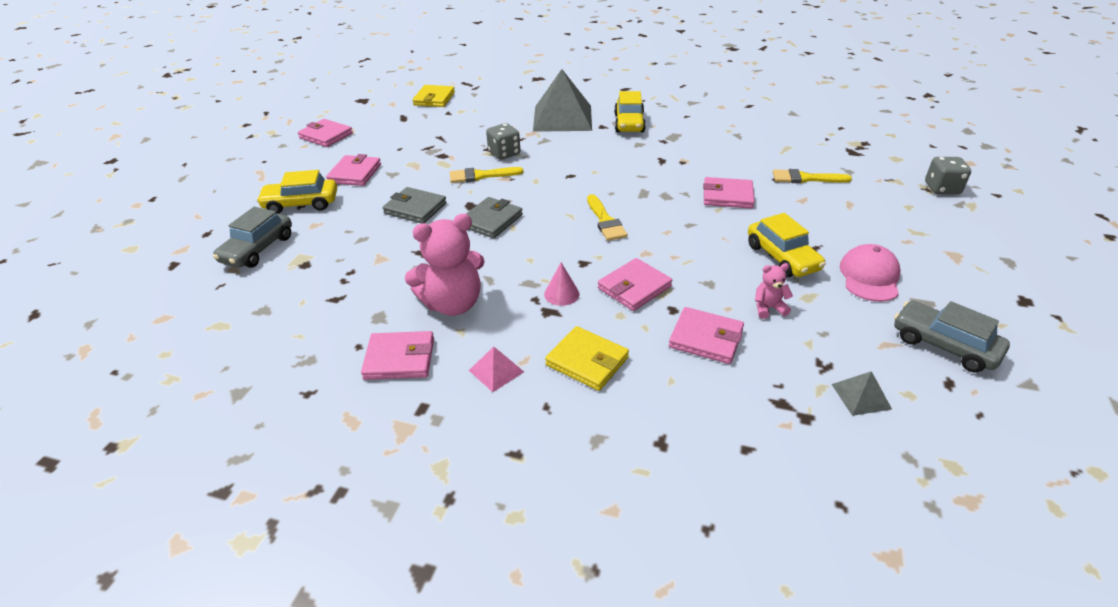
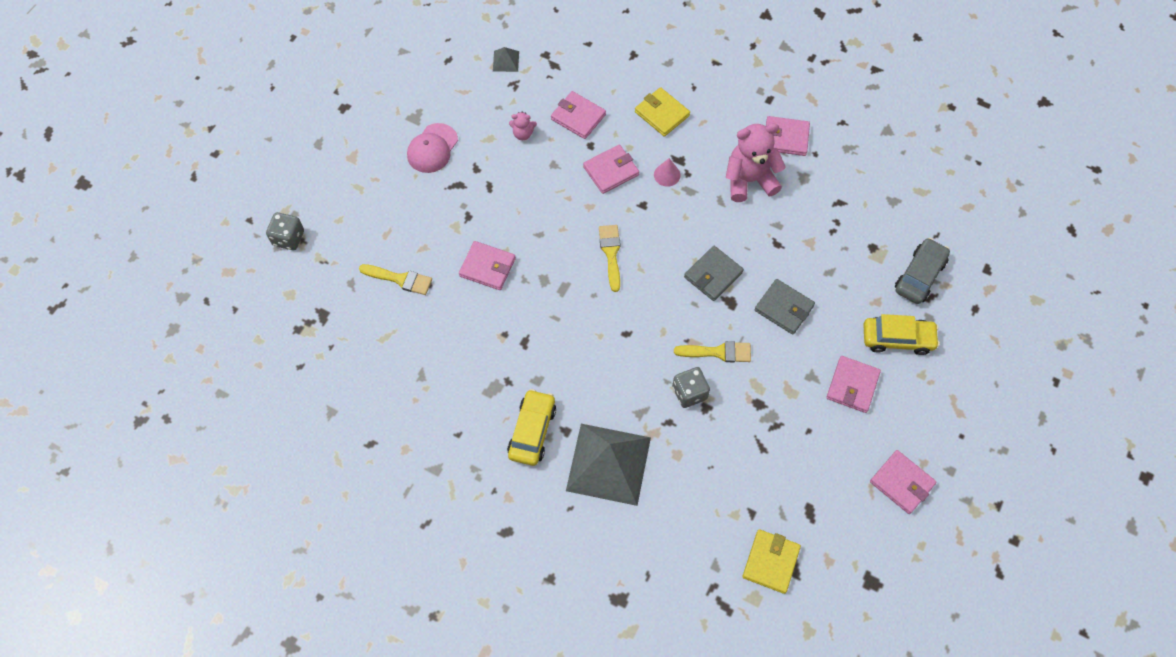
camera: 170 degrees left, 25 degrees up
pink pyramid [469,346,524,392] -> none
yellow car [748,213,826,278] -> none
grey car [894,301,1010,372] -> none

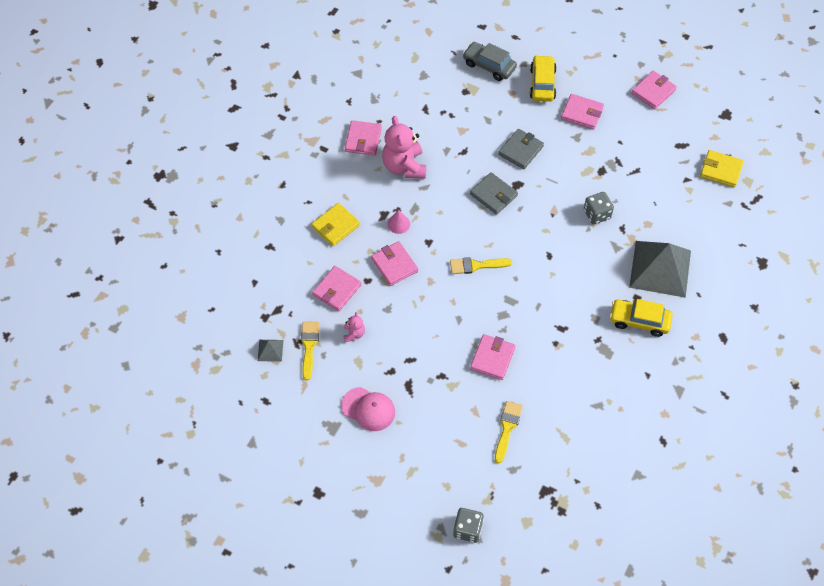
camera: 90 degrees left, 5 degrees down
yellow brush [674,341,751,362] -> yellow brush moved to [301,321,319,381]

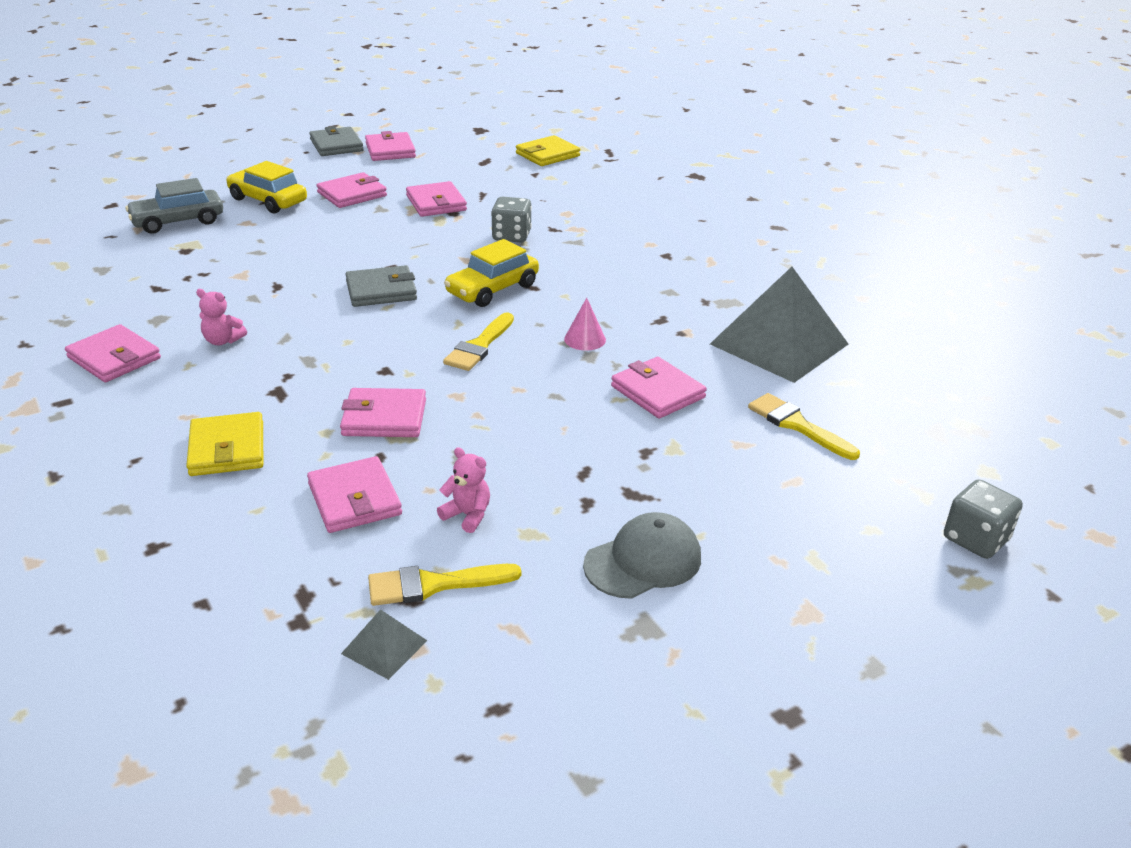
camera: 60 degrees left, 25 degrees down
yellow brush [301,321,319,381] -> yellow brush turned 45 degrees counterclockwise [368,564,521,606]
pink cap [341,387,395,431] -> grey cap [583,512,701,599]
pink teddy bear [382,116,426,178] -> pink teddy bear [196,289,247,345], size x0.47
pink cone [388,210,410,234] -> pink cone moved to [564,298,606,351]
grey wallet [498,129,544,169] -> grey wallet moved to [309,126,364,156]
yellow car [610,299,673,337] -> yellow car moved to [444,239,539,307]
grey pyramid [629,241,691,298] -> grey pyramid moved to [710,267,848,383]
none -> pink wallet [406,181,467,217]

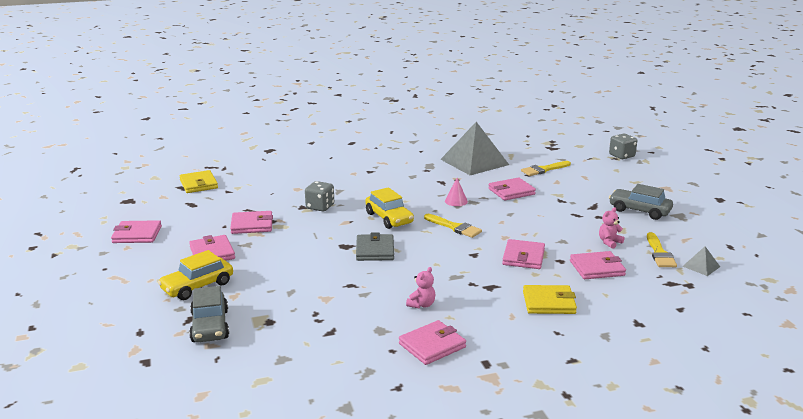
camera: 75 degrees left, 10 degrees down
grey wallet [309,126,364,156] -> none
grey cap [583,512,701,599] -> grey car [609,184,673,220]

